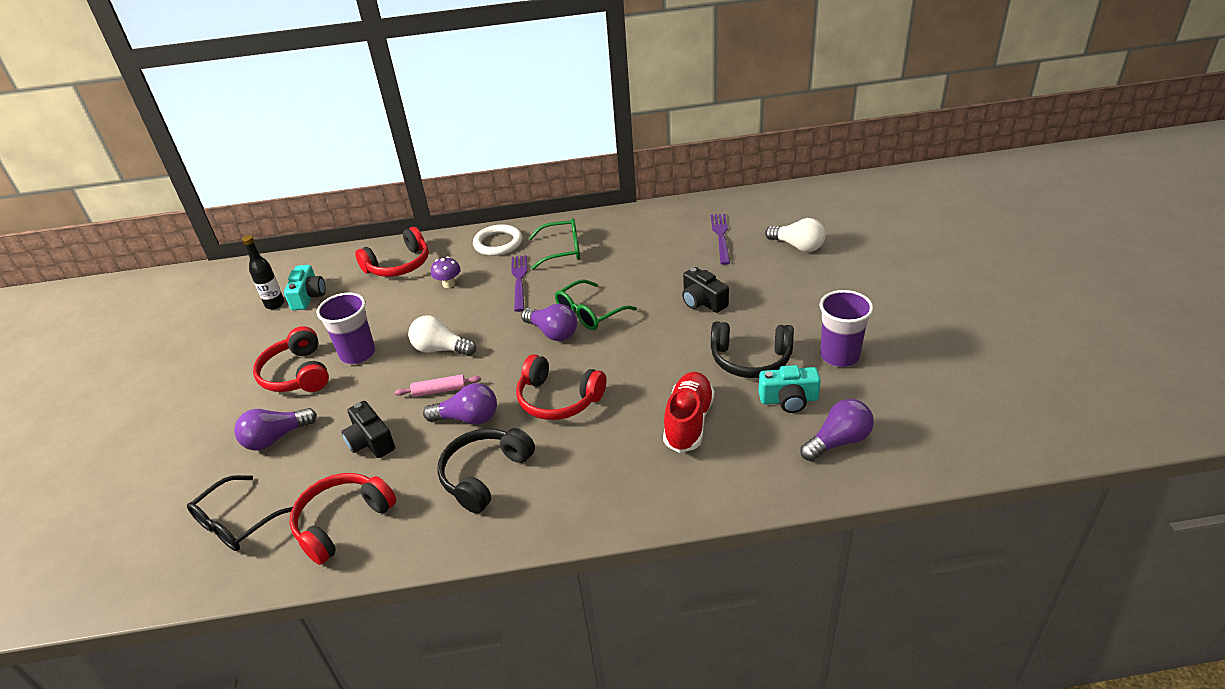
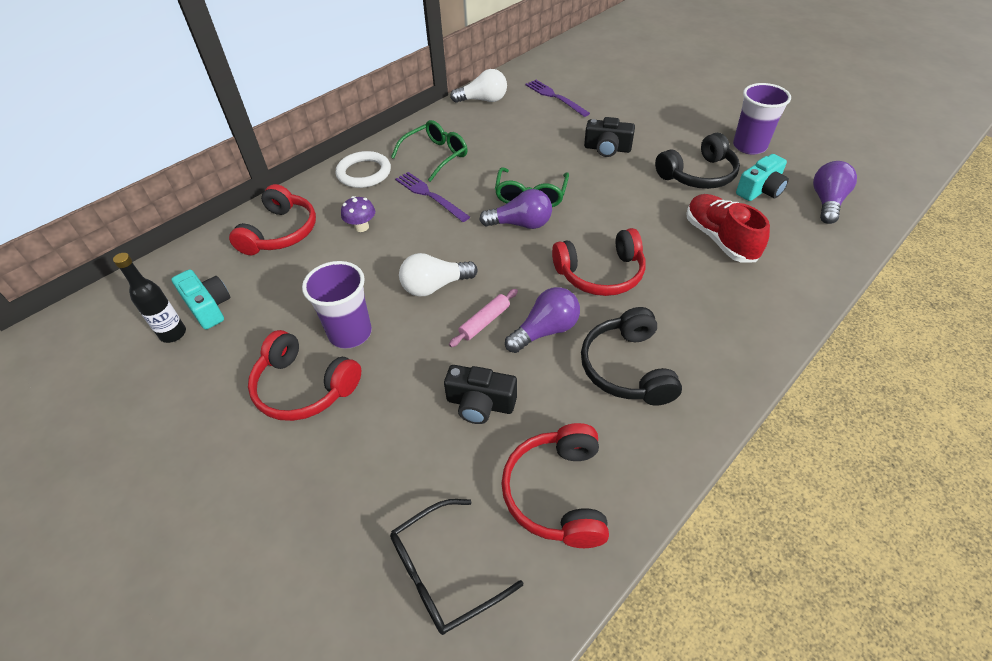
camera: 40 degrees left, 10 degrees up
black glasses [187,475,293,551] -> black glasses turned 60 degrees clockwise [390,499,523,635]
purple light bulb [234,408,317,451] -> none
white light bulb [765,218,826,252] -> white light bulb moved to [450,69,507,103]

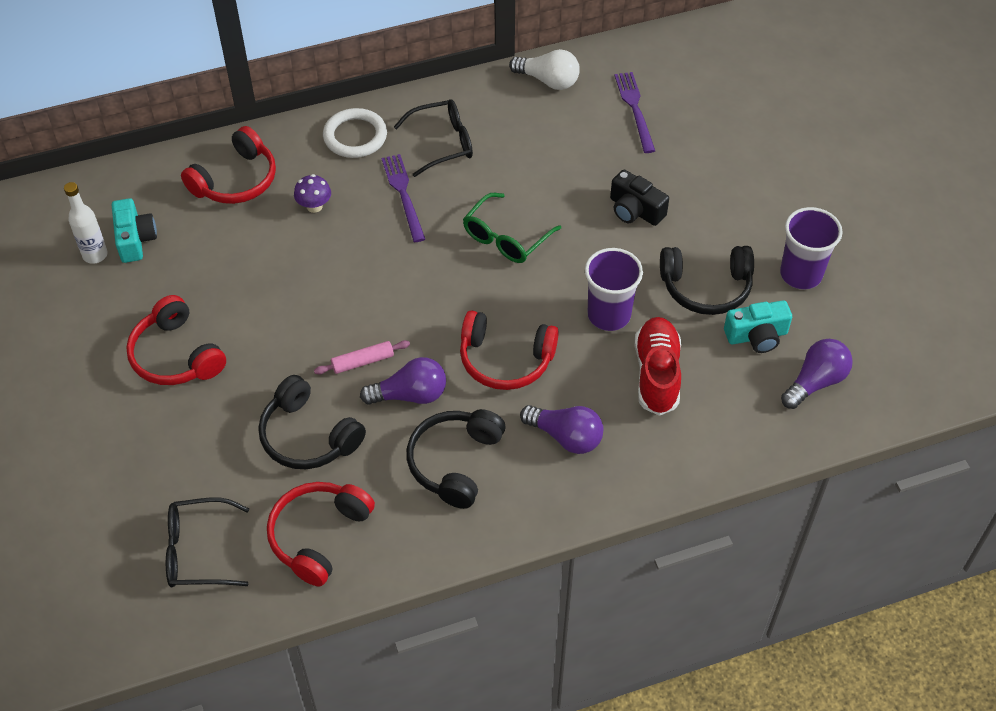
camera: 25 degrees right, 5 degrees up
black bottle [113,253,186,343] -> white bottle [64,182,108,264]
purple cup [302,261,372,349] -> purple cup moved to [585,248,643,331]
green glasses [391,120,467,182] -> black glasses [394,99,473,177]
white light bulb [399,253,478,297] -> none
black camera [444,365,517,424] -> black headphones [258,375,366,469]
purple light bulb [479,189,552,229] -> purple light bulb moved to [520,405,603,454]

